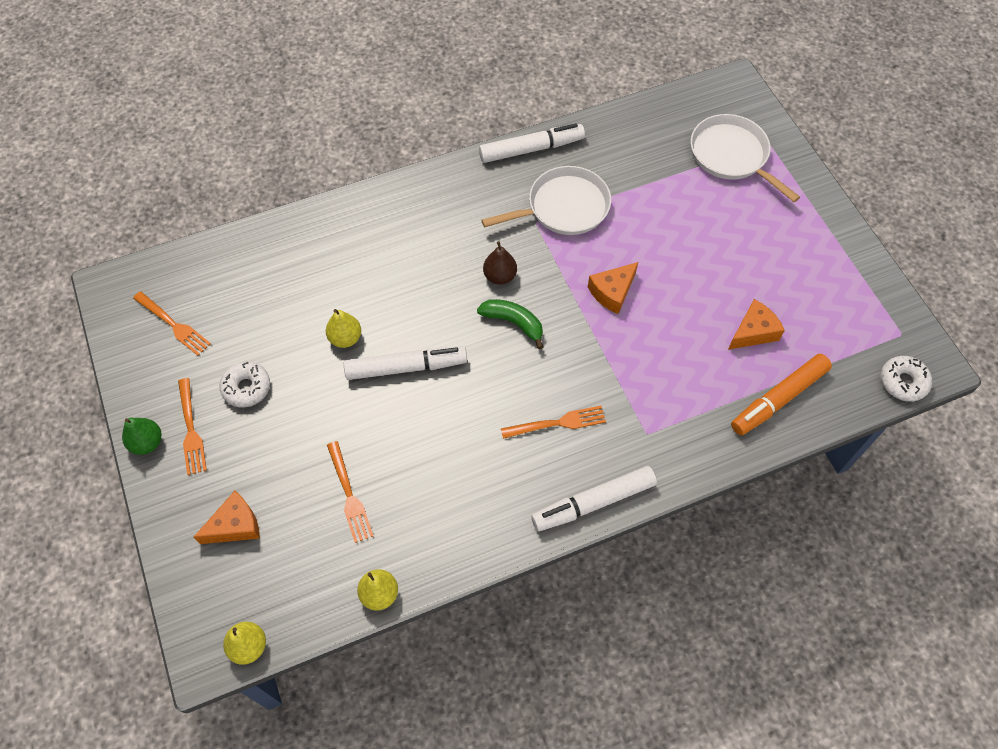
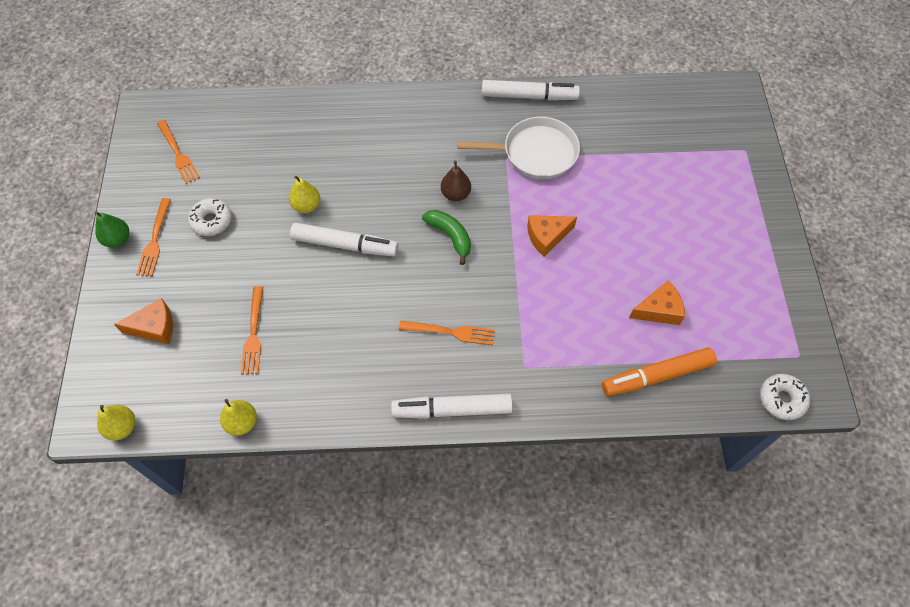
camera: 20 degrees right, 0 degrees up
white pan [691,114,800,202] -> none

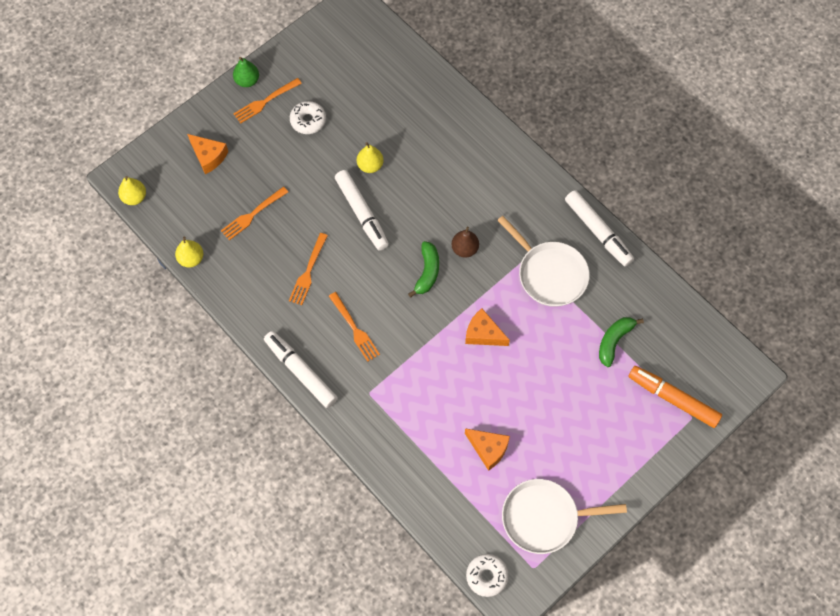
camera: 50 degrees right, 5 degrees up
orange fork [157,120,200,184] -> orange fork moved to [289,233,328,305]
orange marker [602,347,717,396] -> orange marker moved to [628,366,722,428]
none -> white pan [502,479,627,554]
none -> green banana [599,317,644,367]

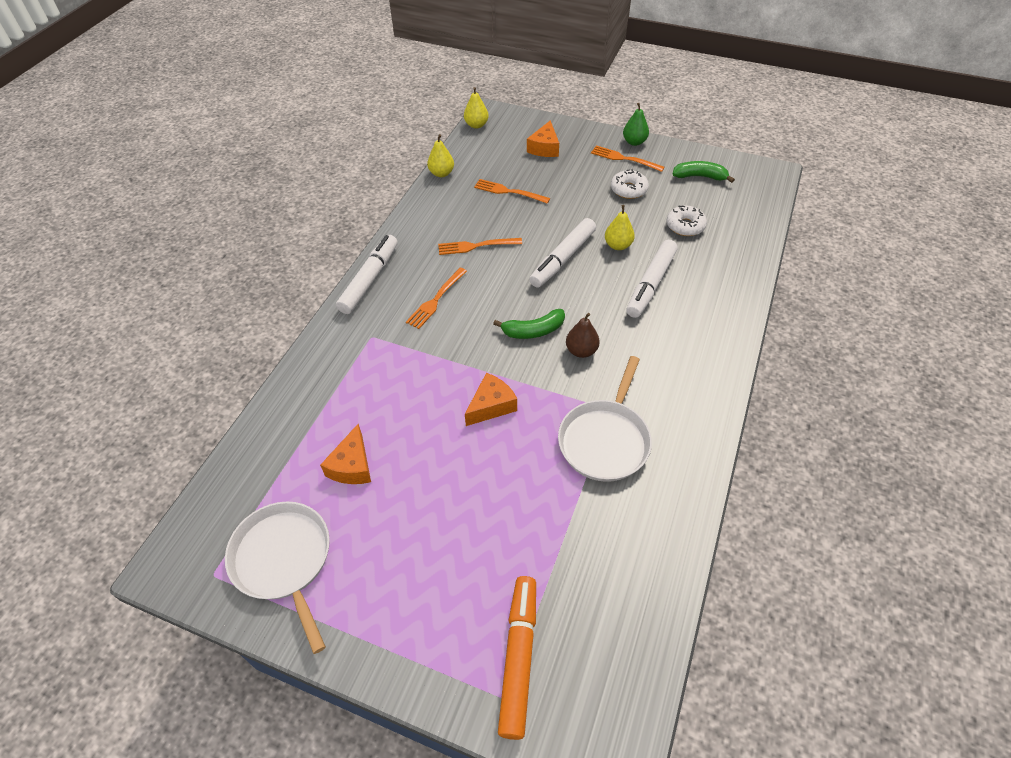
camera: 65 degrees right, 15 degrees down
orange cheese [465,308,510,346] -> orange cheese turned 45 degrees clockwise [465,373,517,426]
white donut [466,554,509,597] -> white donut moved to [667,206,707,236]
white marker [565,190,634,267] -> white marker moved to [626,240,678,318]
green banana [599,317,644,367] -> green banana moved to [672,161,735,183]

